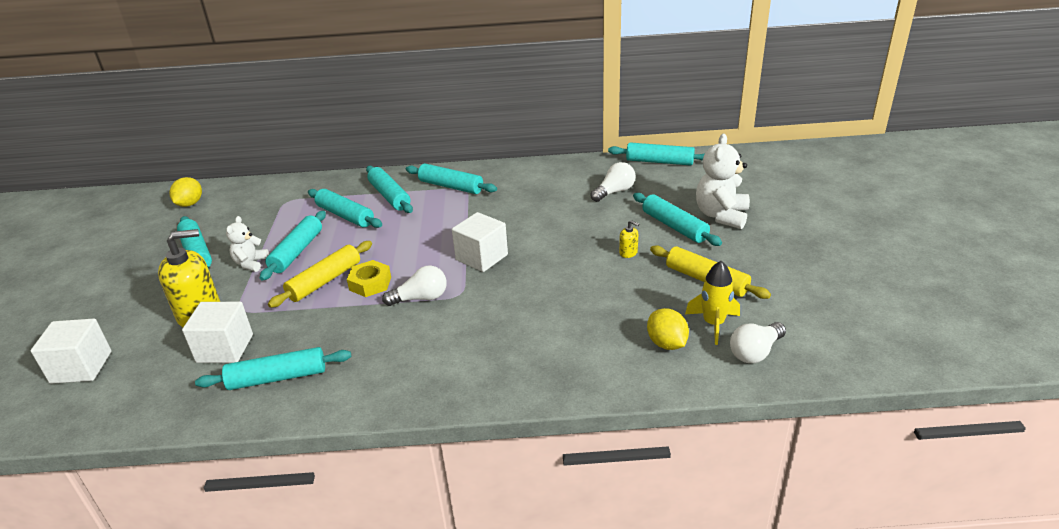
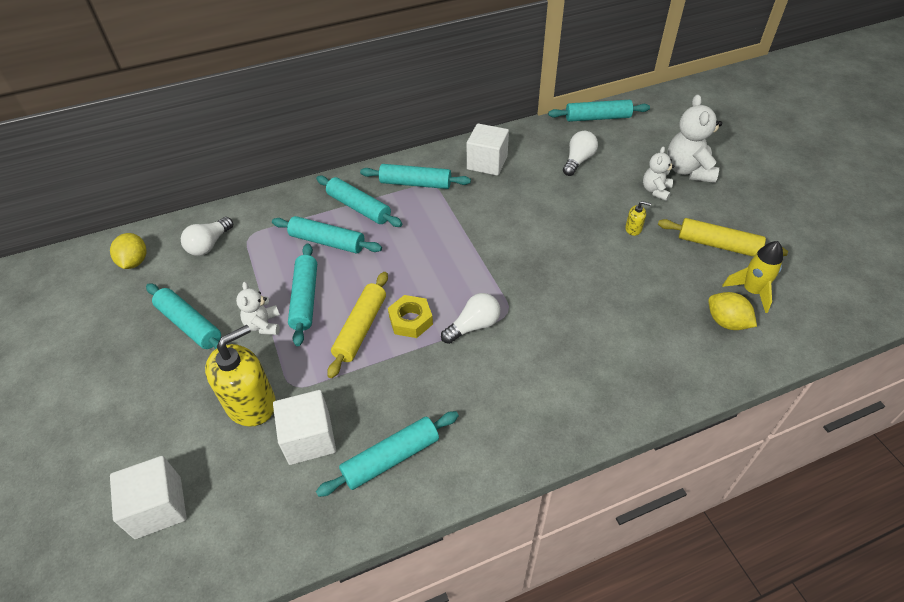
camera: 20 degrees left, 15 degrees up
white cube [452,212,508,272] -> white cube moved to [467,123,509,176]
turquoise rolling pin [633,193,722,246] -> white teddy bear [643,147,675,201]
white light bulb [730,322,786,363] -> white light bulb moved to [181,217,233,256]

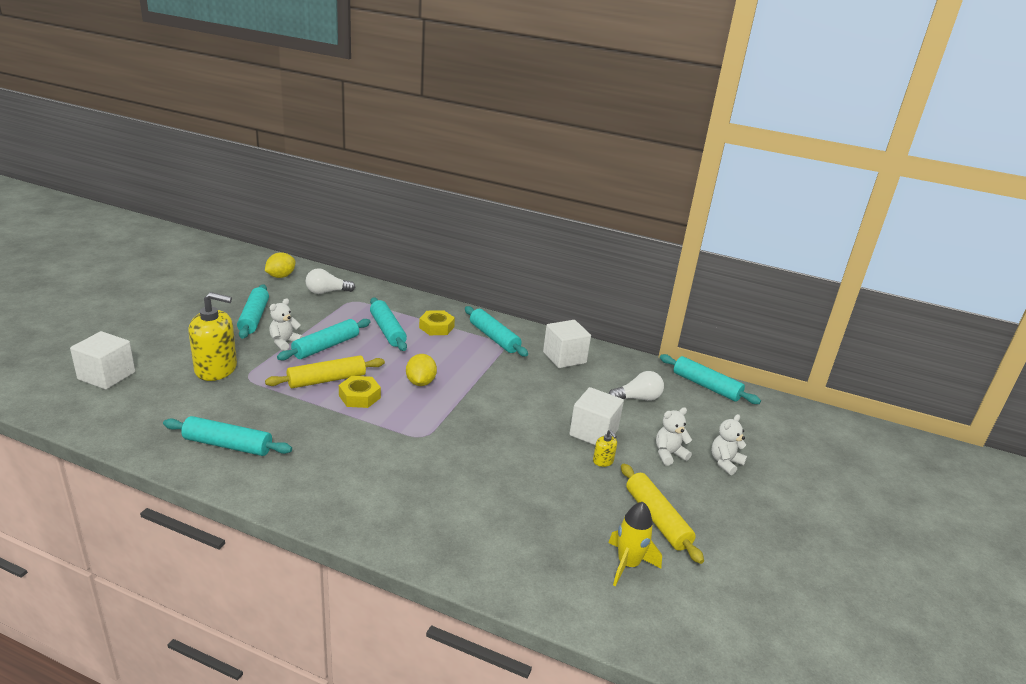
camera: 40 degrees right, 20 degrees down
white cube [273,390,336,465] -> white cube moved to [569,387,624,445]
turquoise rolling pin [316,176,402,227] -> yellow nut [419,310,455,335]
white light bulb [441,293,500,344] -> none
white teddy bear [667,94,722,183] -> white teddy bear [711,414,747,475], size x0.59
yellow lemon [708,292,757,330] -> yellow lemon moved to [406,354,437,386]

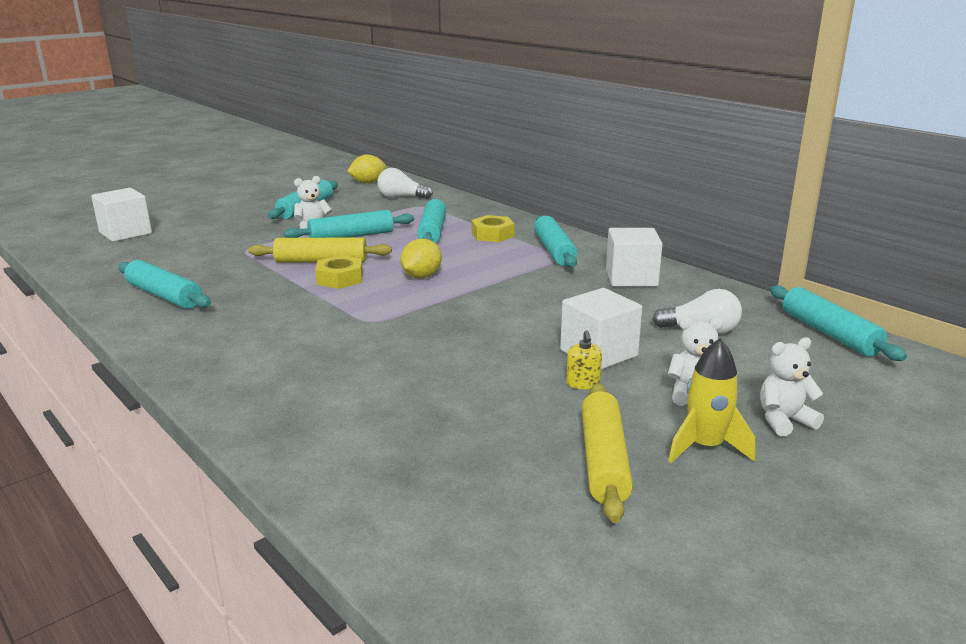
camera: 30 degrees right, 5 degrees down
yellow soap dispenser [188,292,237,381] -> none
yellow rocket [608,502,662,586] -> yellow rocket moved to [668,339,755,463]

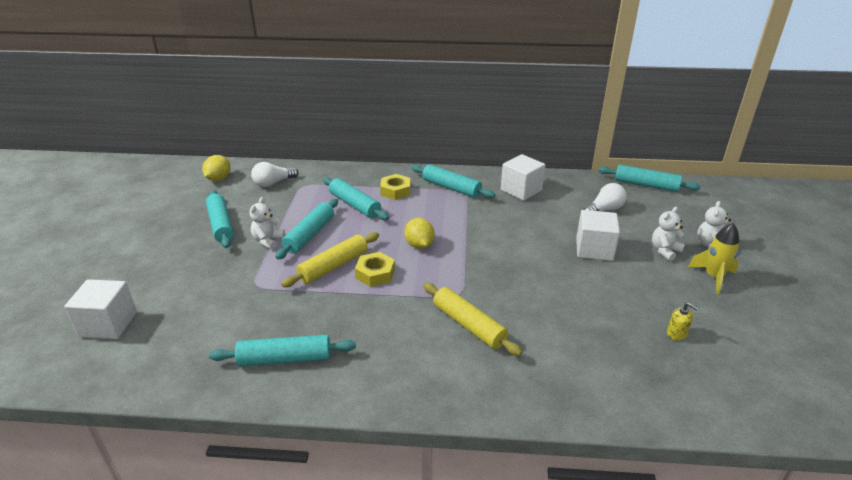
camera: 45 degrees left, 10 degrees up
yellow soap dispenser [566,330,602,390] -> yellow soap dispenser moved to [667,303,698,341]
yellow rolling pin [581,383,633,523] -> yellow rolling pin moved to [423,283,523,356]

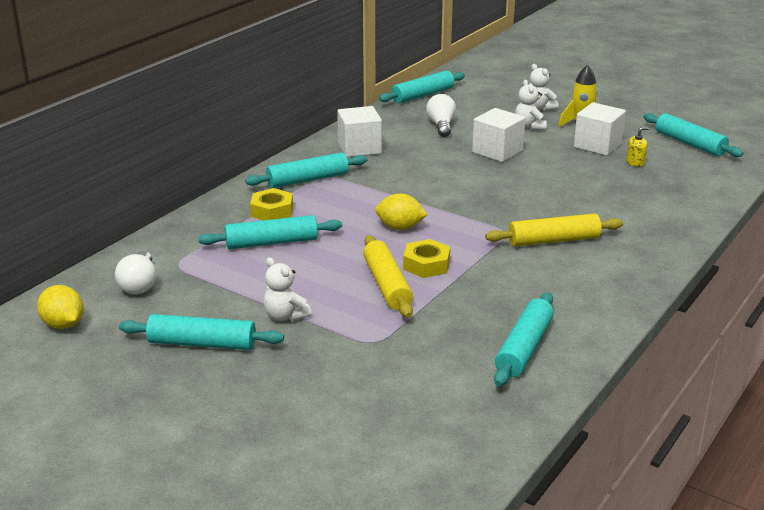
camera: 60 degrees left, 5 degrees down
white cube [64,279,137,339] -> white cube moved to [574,102,626,156]
turquoise rolling pin [275,199,338,260] -> turquoise rolling pin moved to [643,113,743,157]

